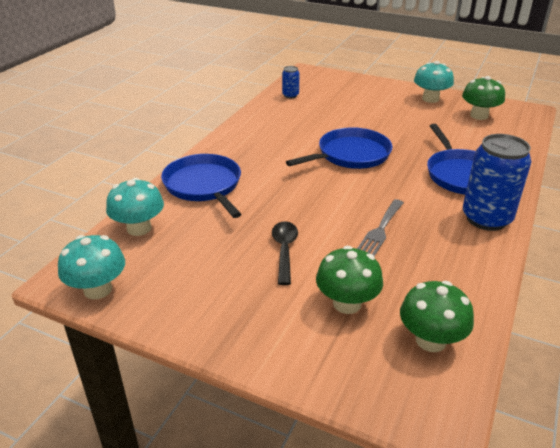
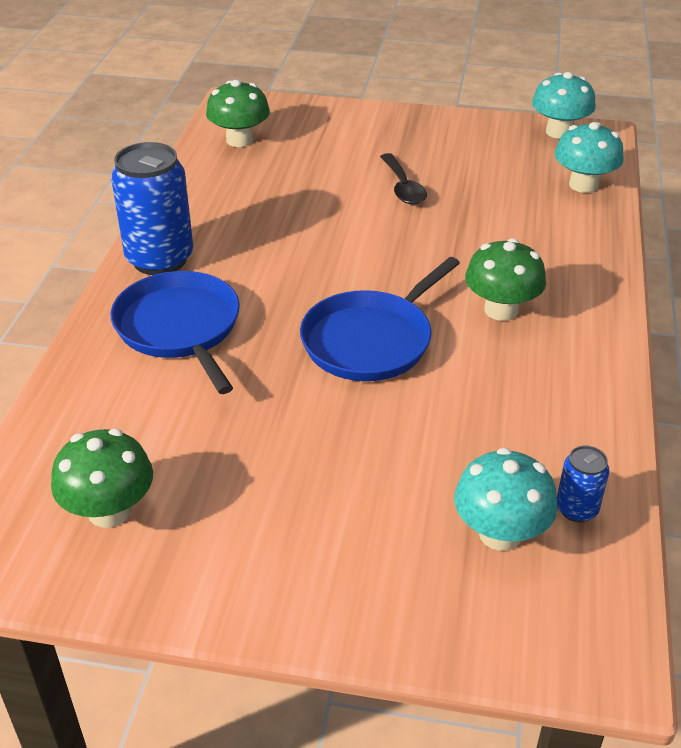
camera: 165 degrees right, 5 degrees up
blue pan [161,154,241,218] -> none
green mushroom [316,246,383,314] -> green mushroom moved to [465,238,546,321]
grey fork [357,199,404,256] -> none
turquoise mushroom [414,61,454,103] -> turquoise mushroom moved to [454,448,558,551]

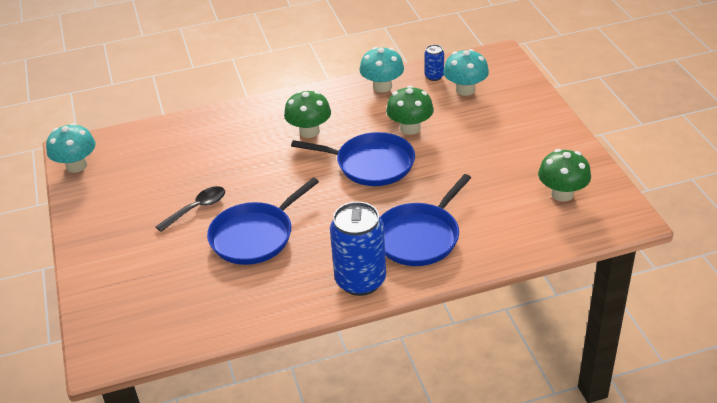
camera: 115 degrees left, 0 degrees up
green mushroom [206,80,270,147] -> green mushroom moved to [386,86,434,135]
turquoise mushroom [555,122,624,193] -> turquoise mushroom moved to [359,47,404,93]
none -> blue pan [207,177,319,265]

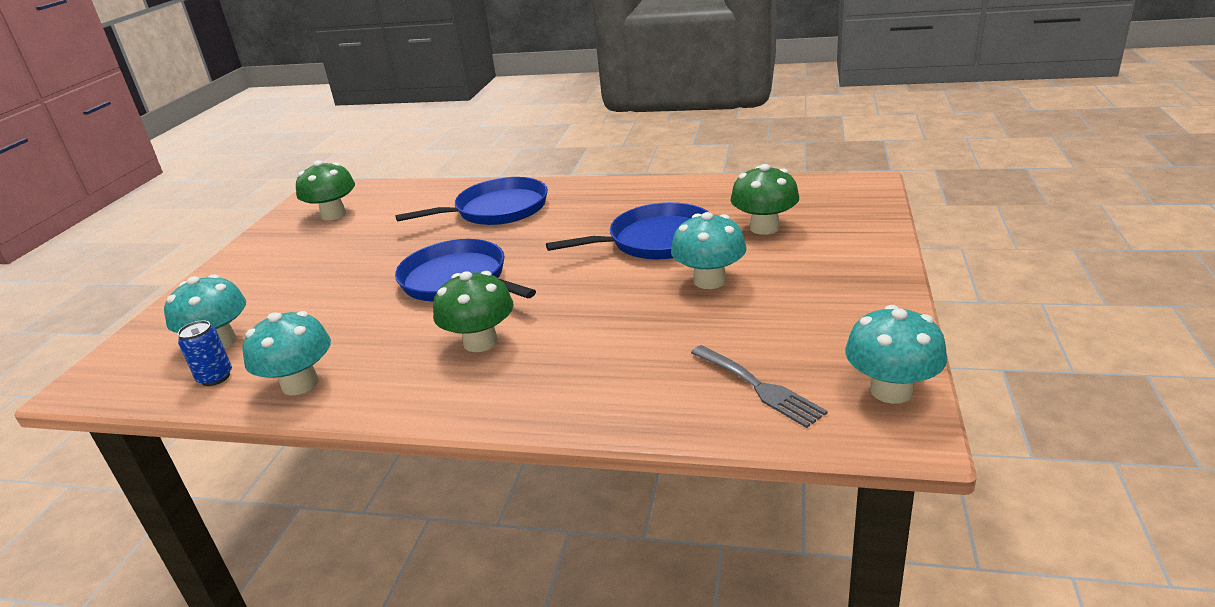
camera: 150 degrees left, 10 degrees down
black spoon [155,186,225,232] -> turquoise mushroom [671,212,747,289]
blue can [330,202,386,296] -> none
green mushroom [386,86,434,135] -> green mushroom moved to [730,164,799,235]
none -> grey fork [691,345,828,428]

